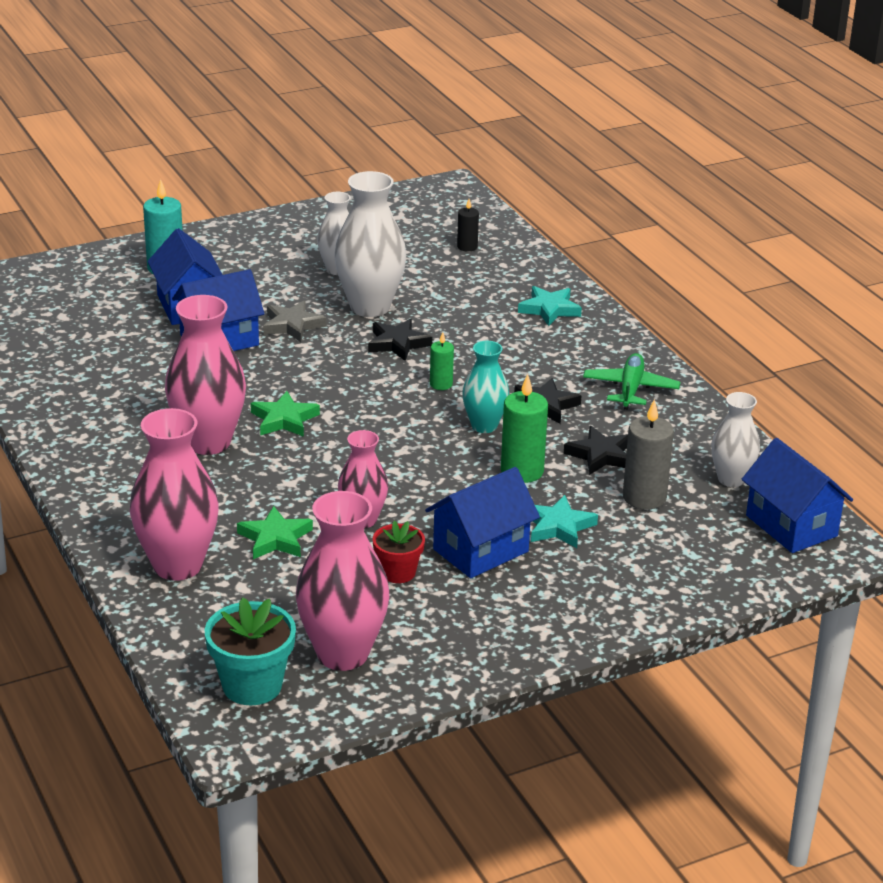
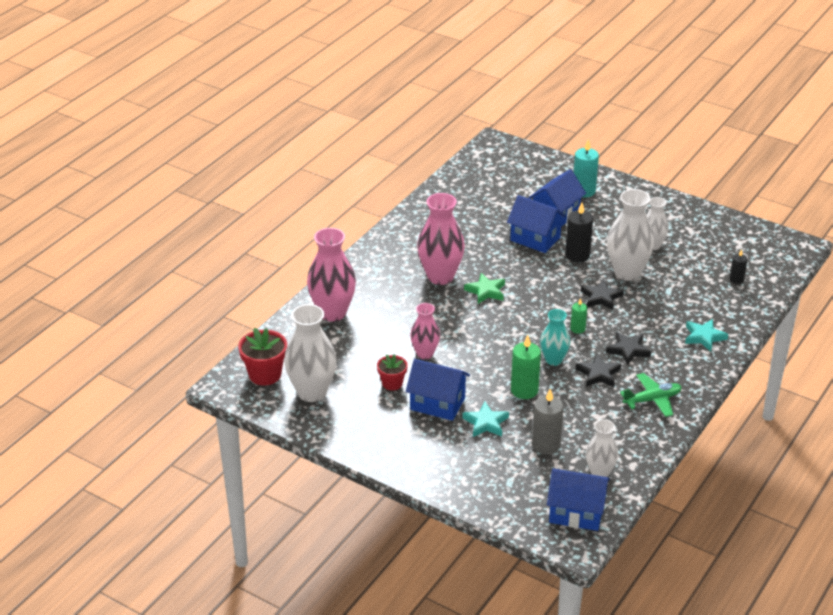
camera: 60 degrees right, 5 degrees up
turquoise flower pot [205,597,296,705] -> red flower pot [238,328,287,385]
green star [237,506,313,559] -> none
grey star [263,300,327,342] -> black candle [565,202,593,262]
pink vase [296,491,389,671] -> white vase [284,304,337,402]
black star [564,426,628,475] -> black star moved to [606,332,651,365]
blue house [742,438,853,553] -> blue house turned 75 degrees clockwise [547,468,610,531]

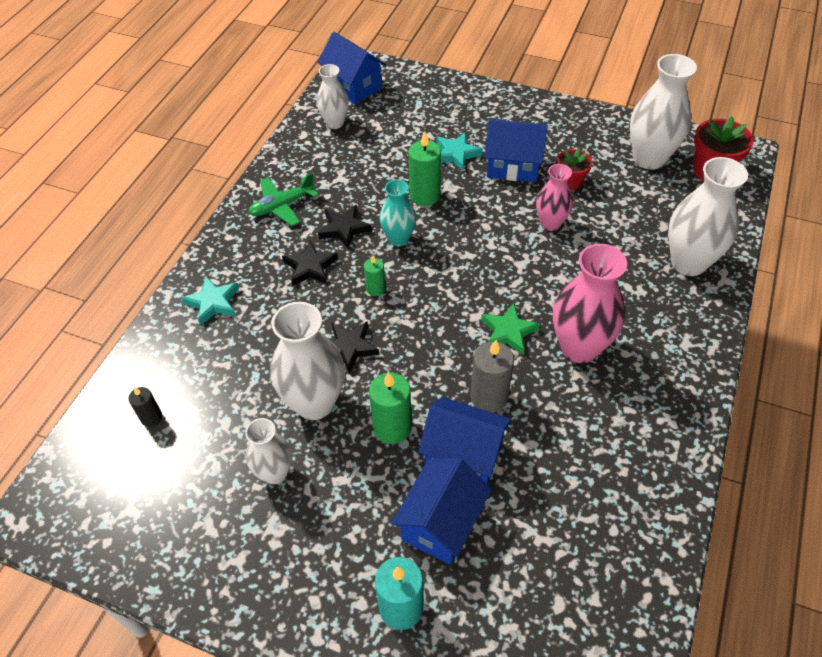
camera: 170 degrees right, 15 degrees up
pink vase [307,228,356,322] -> white vase [668,157,748,276]
grey candle [532,389,564,454] -> grey candle moved to [471,340,514,413]
blue house [547,468,610,531] -> blue house turned 45 degrees clockwise [317,32,386,104]
black candle [565,202,593,262] -> green candle [369,372,412,444]

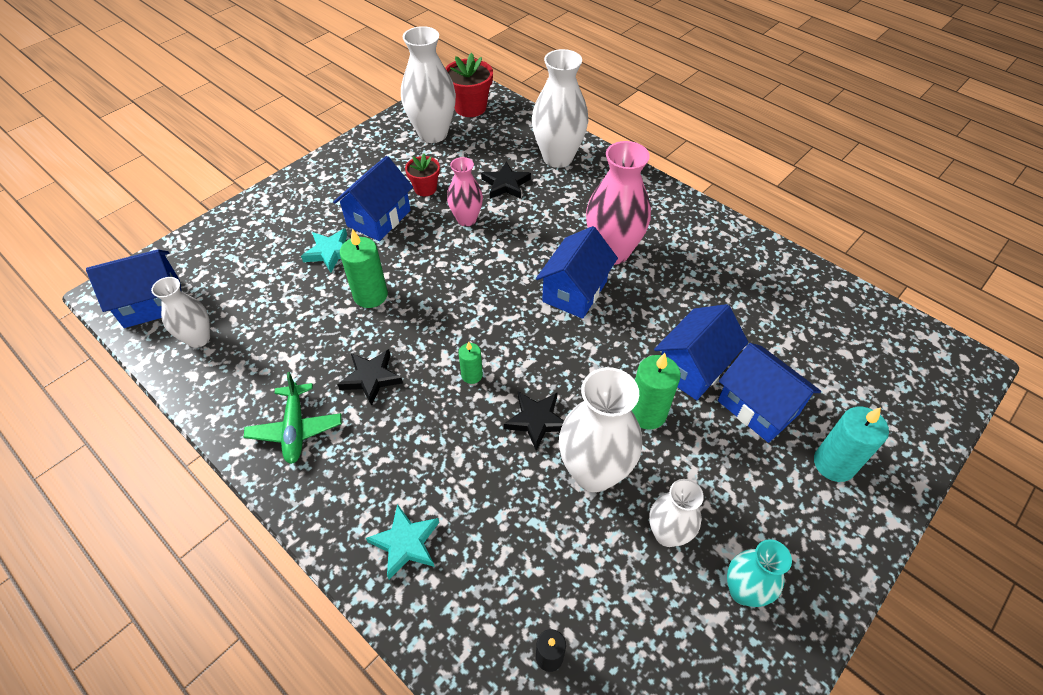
camera: 70 degrees left, 0 degrees up
black star [282,241,338,286] -> black star moved to [481,162,531,199]
turquoise vase [380,179,416,246] -> turquoise vase moved to [727,539,792,607]
grey candle [471,340,514,413] -> none
green star [481,303,540,355] -> blue house [536,226,618,319]

